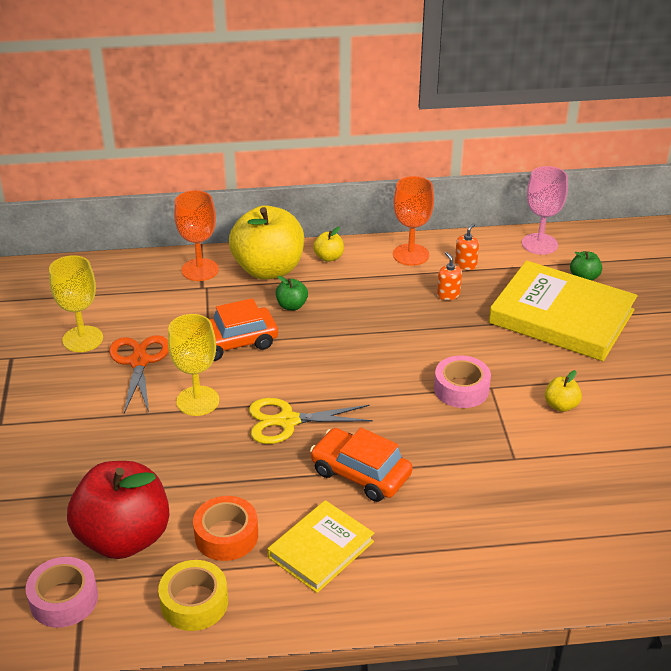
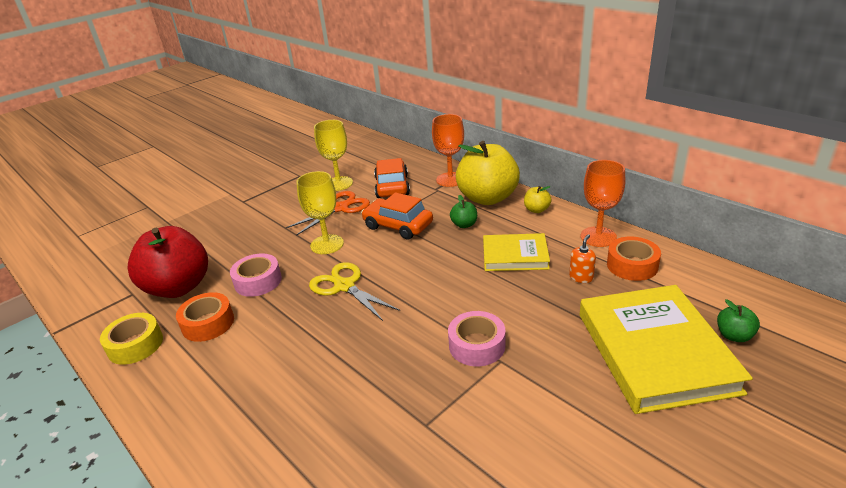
camera: 55 degrees right, 5 degrees down
pink tape [26,557,98,628] -> pink tape moved to [230,253,282,297]
yellow book [267,500,374,593] -> yellow book moved to [483,233,550,271]
orange car [310,428,413,502] -> orange car moved to [374,158,410,198]
orange soap dispenser [455,223,479,270] -> orange tape [607,237,661,281]
pink goblet [522,166,568,255] -> none
yellow apple [545,370,582,412] -> none

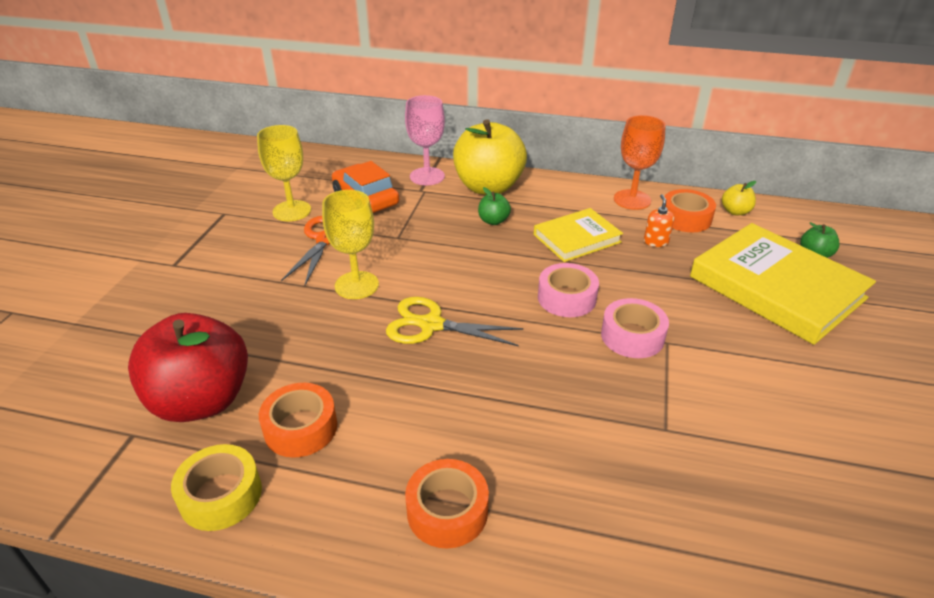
camera: 35 degrees left, 5 degrees up
pink tape [230,253,282,297] -> pink tape moved to [538,263,599,317]
orange car [361,192,433,239] -> none
orange goblet [432,114,464,187] -> pink goblet [405,95,445,185]
yellow apple [524,186,552,213] -> yellow apple moved to [722,181,756,215]
none -> orange tape [405,459,489,549]

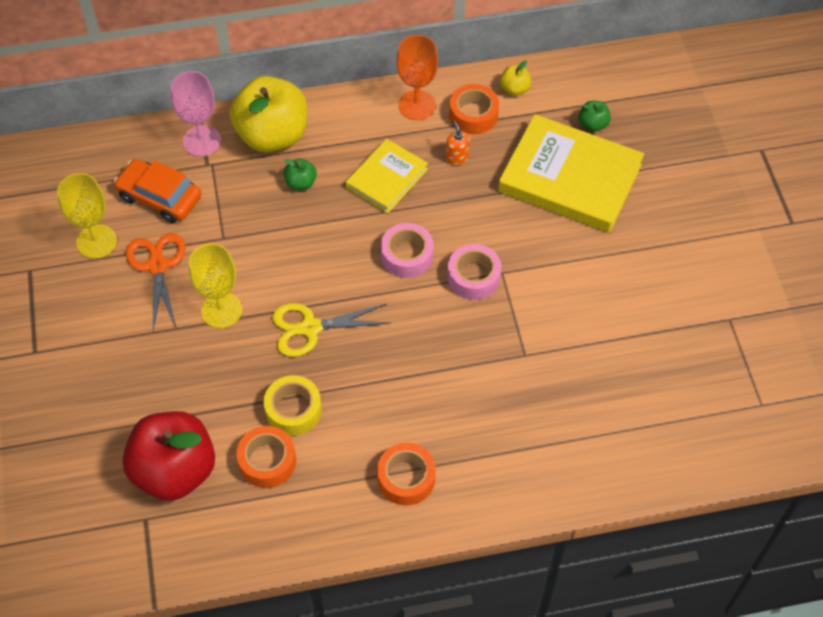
camera: 25 degrees left, 20 degrees up
yellow tape [171,444,262,531] -> yellow tape moved to [264,375,322,436]

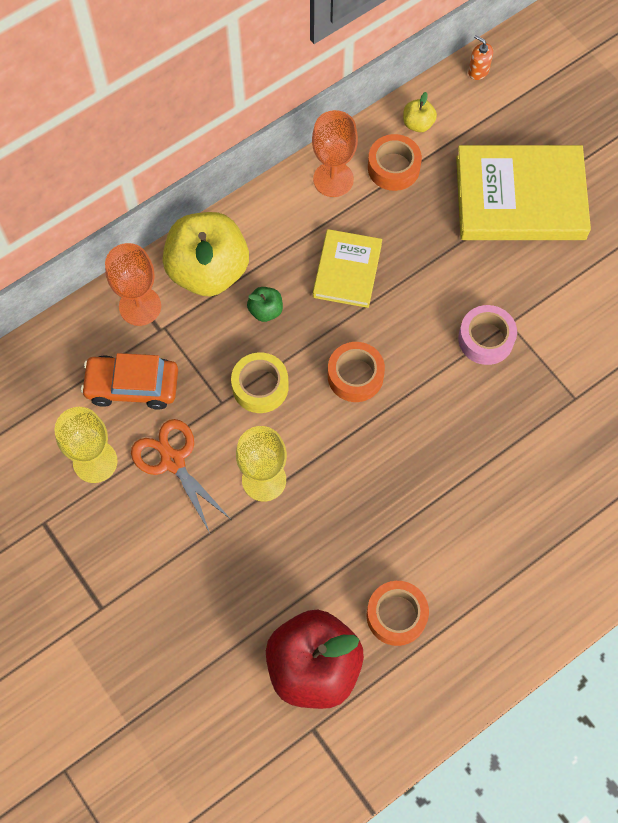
camera: 25 degrees left, 10 degrees up
pink goblet [171,71,221,157] -> orange goblet [105,243,161,326]
yellow tape [264,375,322,436] -> yellow tape moved to [231,352,289,413]
yellow scissors [272,303,390,357] -> none
orange tape [377,443,436,505] -> orange tape moved to [328,342,385,402]
pink tape [381,223,434,278] -> none
orange soap dispenser [446,121,470,165] -> orange soap dispenser moved to [468,35,493,80]
green apple [579,101,611,132] -> none

